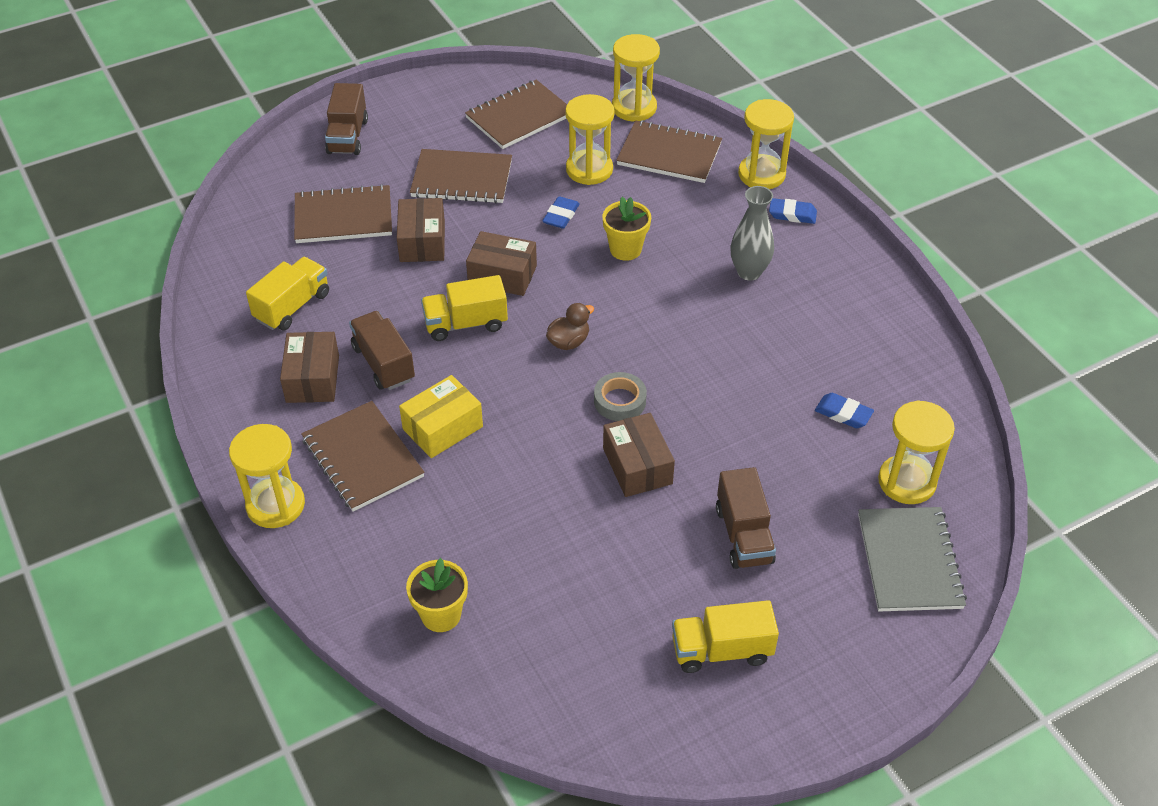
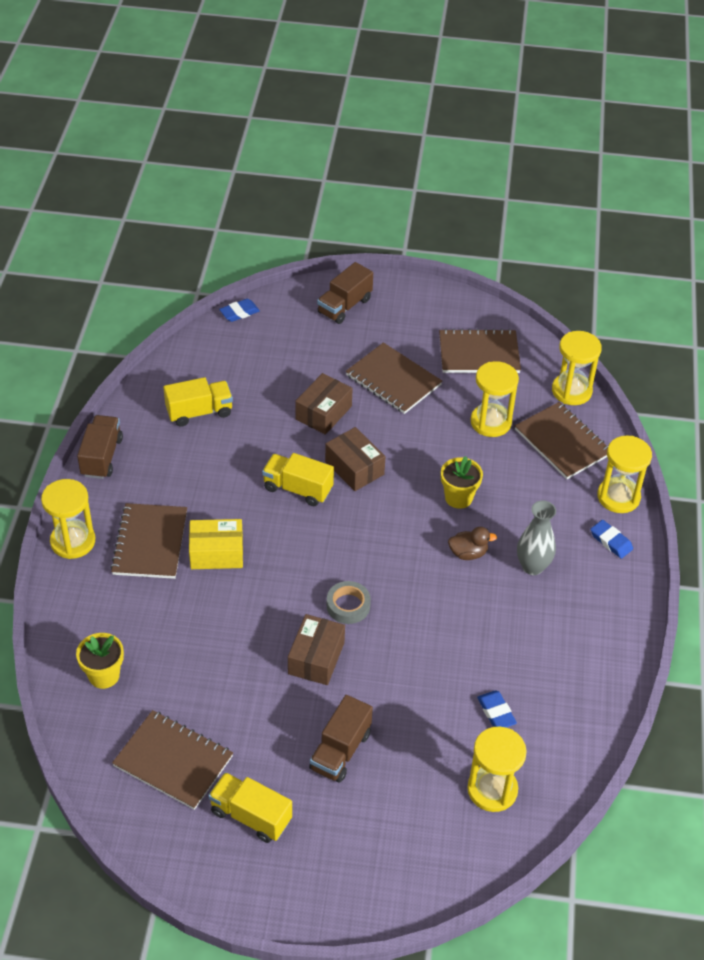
camera: 35 degrees right, 0 degrees up
brown box [280,332,339,403] -> none
brown notebook [294,184,392,243] -> brown notebook moved to [112,710,233,810]
brown truck [349,311,415,390] -> brown truck moved to [77,415,123,479]
blue eraser [542,196,580,229] -> blue eraser moved to [219,299,260,322]
brown duck [546,303,594,350] -> brown duck moved to [448,527,497,560]
grey notebook [858,507,967,611] -> none

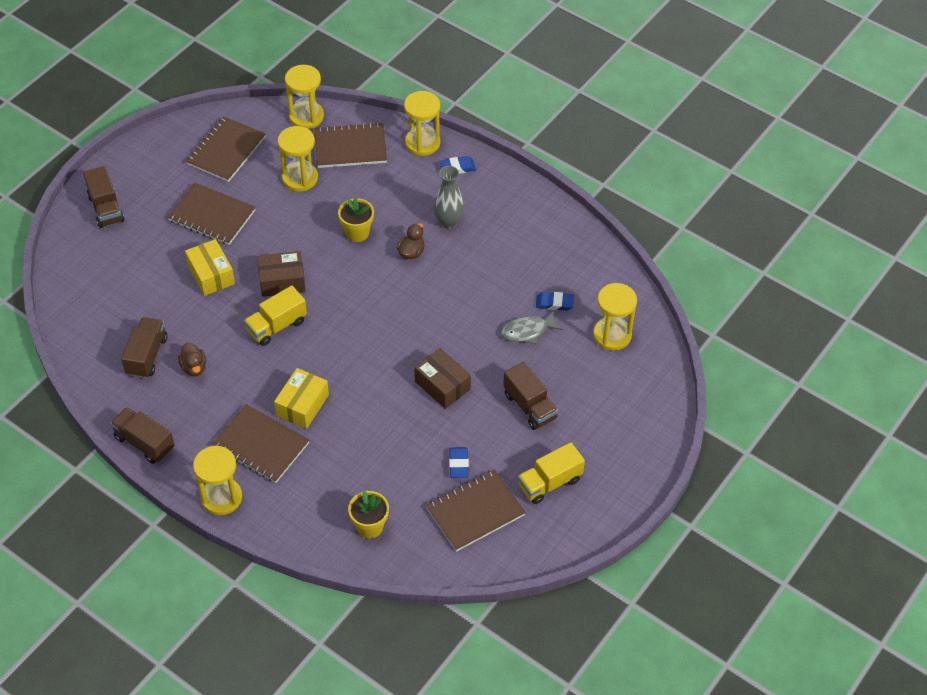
camera: 60 degrees left, 5 degrees up
yellow truck [163,377,233,427] -> brown truck [121,317,168,378]
blue eraser [219,299,260,322] -> blue eraser moved to [449,447,469,478]
brown box [295,373,353,435] -> yellow box [185,239,235,296]
grey tape [327,581,371,624] -> none
brown notebook [346,342,442,414] -> brown notebook turned 45 degrees clockwise [167,183,256,245]
none -> brown duck [178,343,206,376]
none -> grey fish [501,311,563,344]

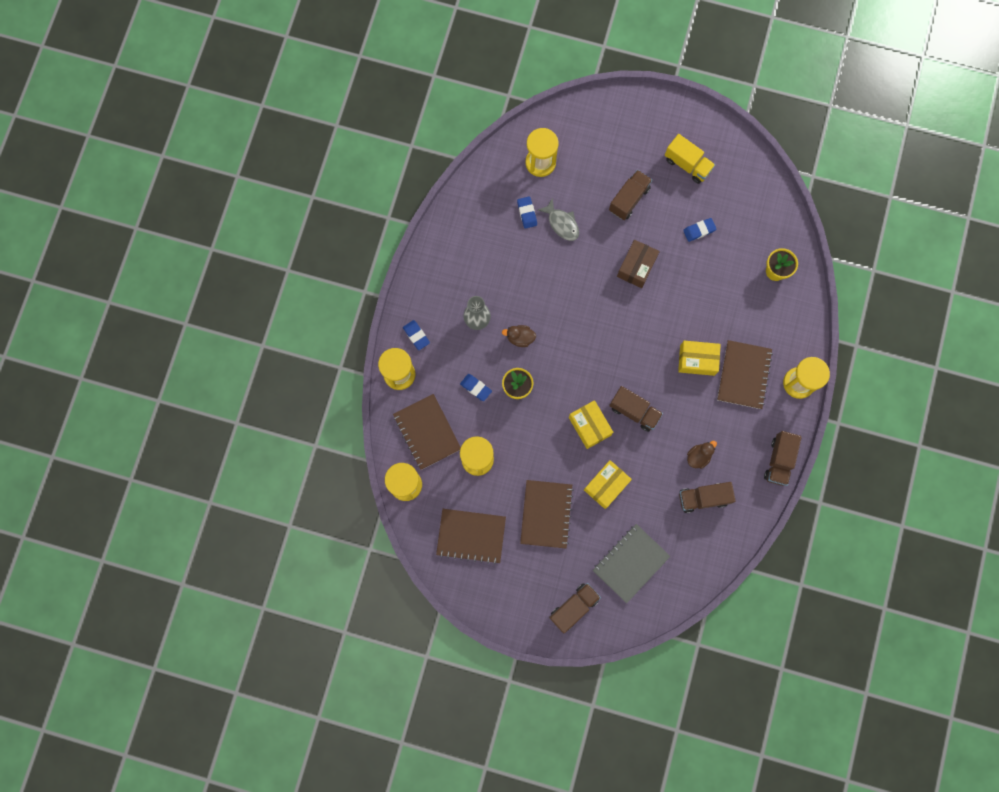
camera: 110 degrees left, 25 degrees up
yellow truck [244,286,307,346] -> brown truck [609,386,663,432]
brown box [257,251,306,297] -> yellow box [569,400,613,449]
brown notebook [426,469,526,552] -> none
none -> blue eraser [460,374,492,401]
none -> grey notebook [593,524,670,603]

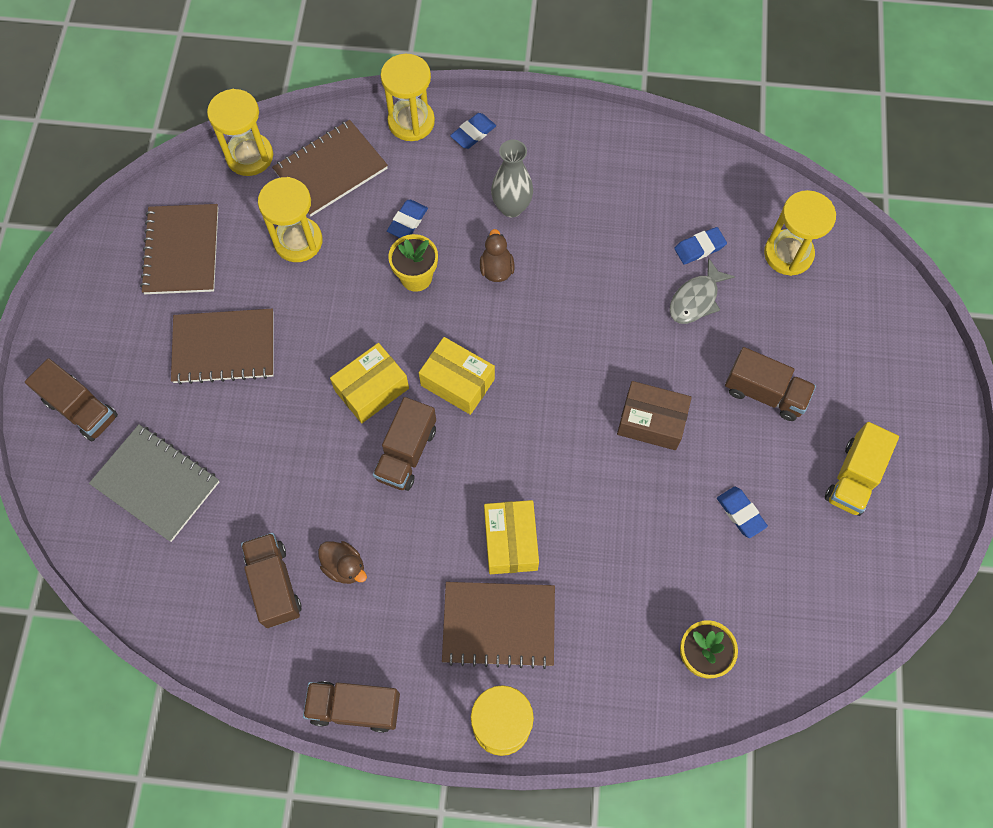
camera: 80 degrees right, 10 degrees down
yellow box [584,460,632,509] -> yellow box moved to [419,337,495,415]

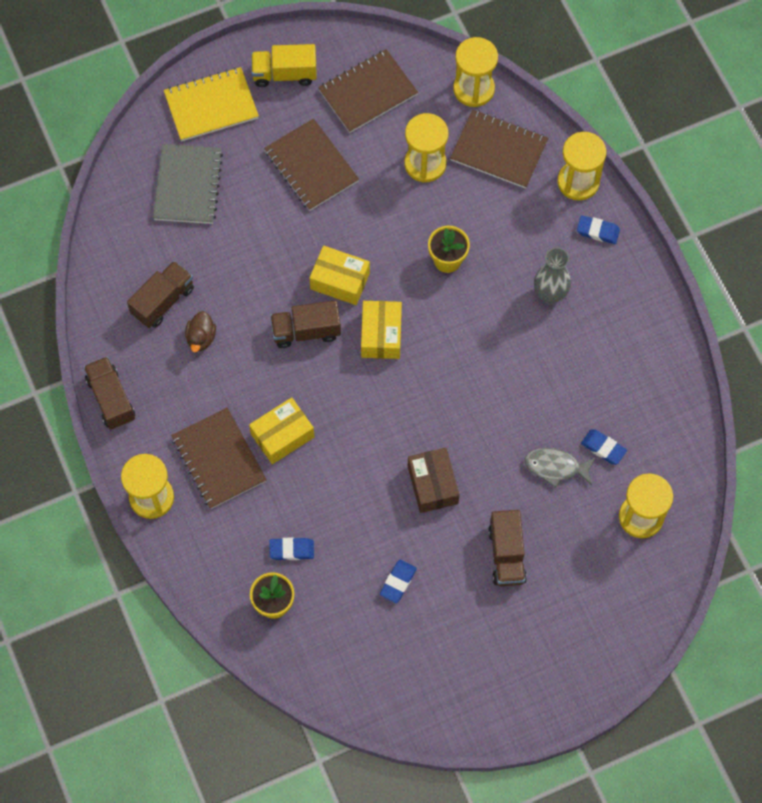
camera: 60 degrees right, 0 degrees up
brown truck [25,358,118,441] -> yellow notebook [164,67,259,141]
blue eraser [387,200,428,238] -> blue eraser moved to [269,537,314,560]
brown duck [480,229,515,282] -> none
yellow truck [825,422,899,516] -> yellow truck moved to [251,44,317,87]

